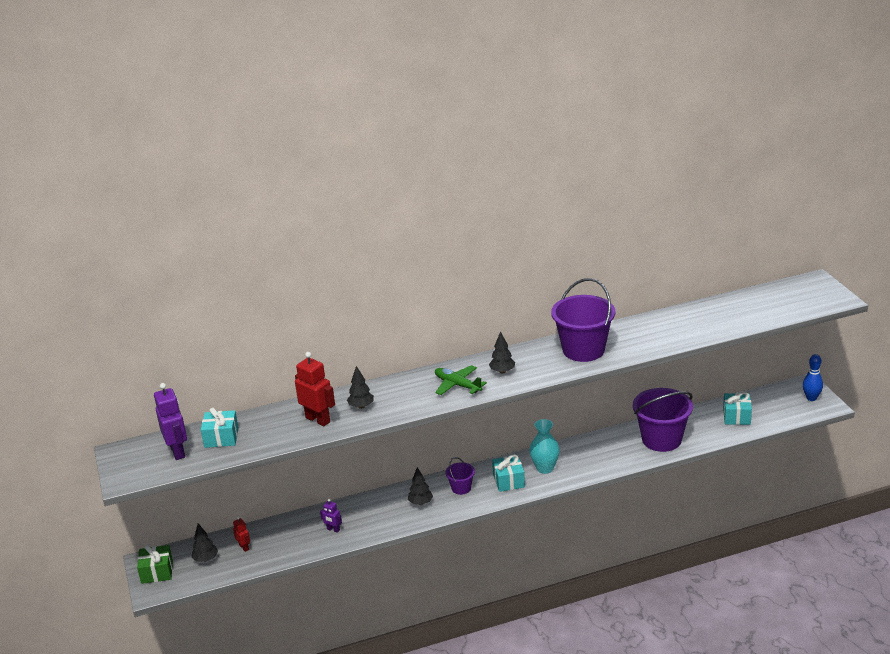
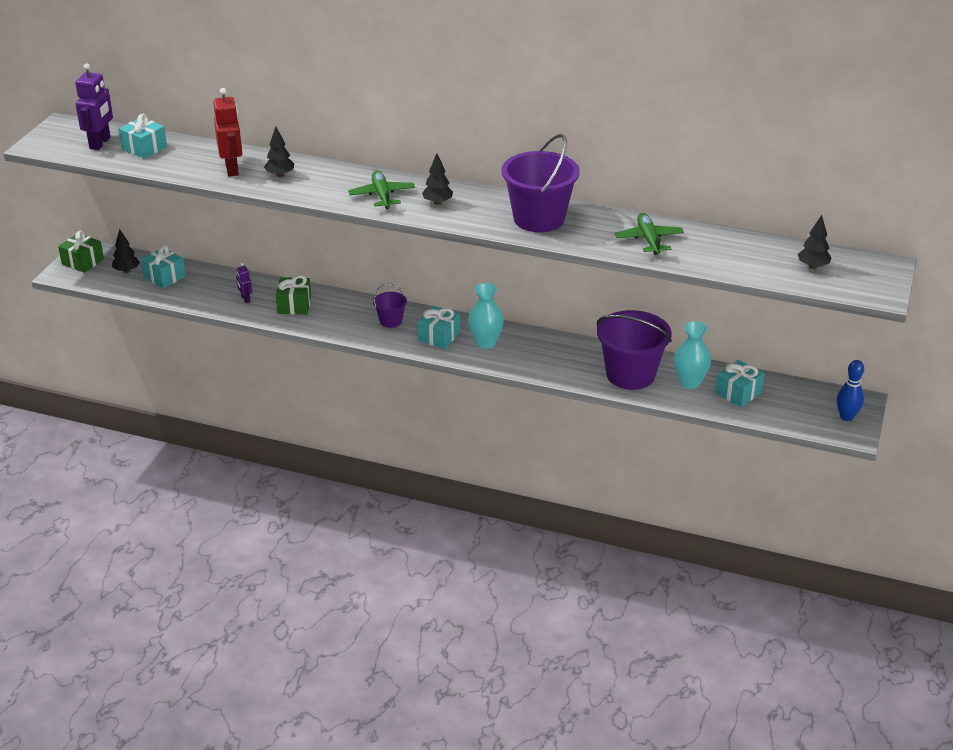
camera: 35 degrees right, 5 degrees up
red robot [233,517,250,552] -> turquoise gift [141,245,186,289]
black tree [408,467,433,505] -> black tree moved to [798,215,832,269]
none -> green gift [276,275,311,314]
none -> green plane [614,213,684,255]
none -> turquoise vase [674,321,711,389]

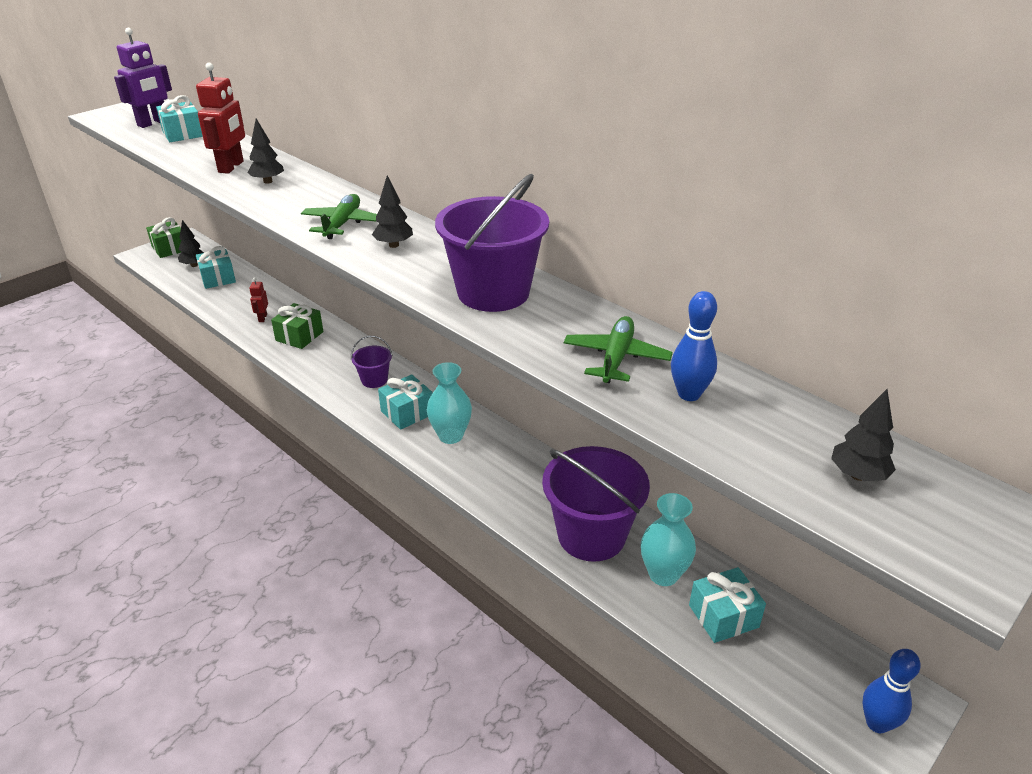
camera: 25 degrees right, 0 degrees up
purple robot [236,263,252,303] -> red robot [249,277,268,322]
none -> blue bowling pin [671,291,717,401]

